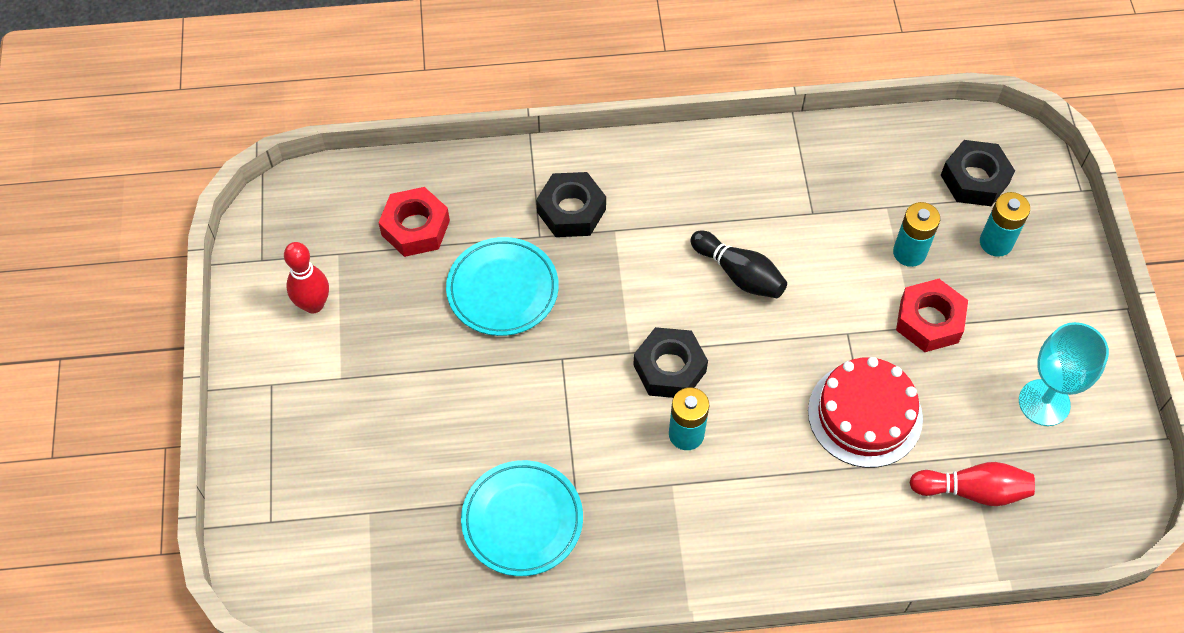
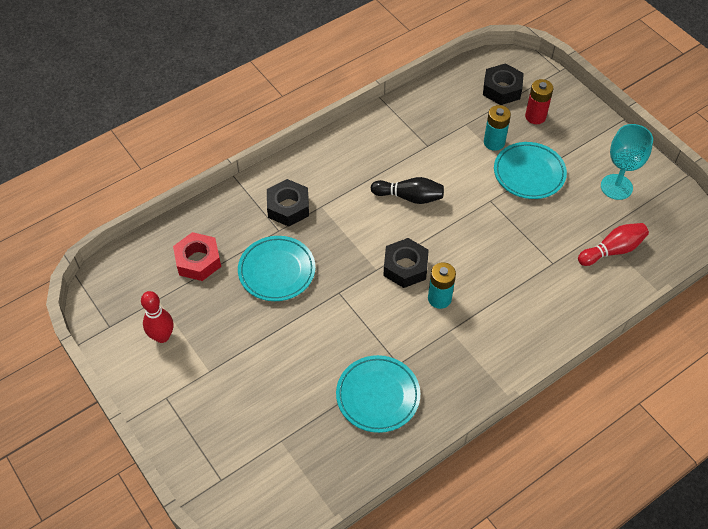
camera: 30 degrees left, 5 degrees down
red cake [808,357,923,468] -> none
red nut [896,279,968,352] -> turquoise plate [494,142,567,199]
turquoise battery [980,192,1030,257] -> red battery [525,79,553,124]

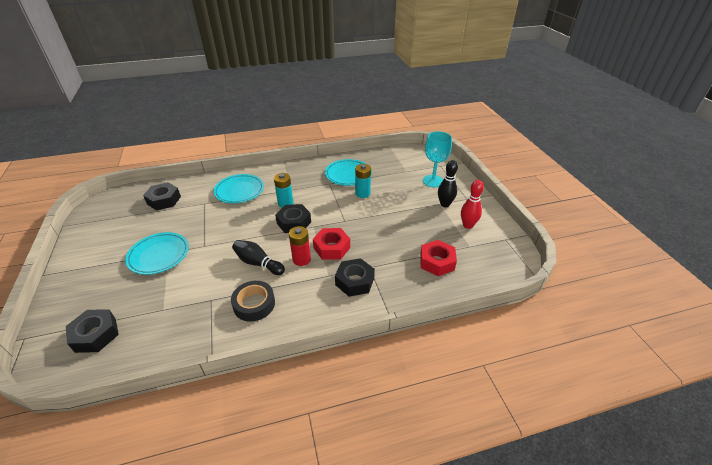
camera: 160 degrees left, 15 degrees down
turquoise plate [238,236,315,301] -> turquoise plate moved to [213,174,264,203]
turquoise battery [484,105,511,151] -> turquoise battery moved to [355,164,371,198]
red battery [525,79,553,124] -> red battery moved to [289,226,311,266]
red bowling pin [578,223,649,266] -> black nut [143,182,181,210]
turquoise goblet [601,124,653,200] -> turquoise goblet moved to [423,131,452,187]
none -> black tape [231,281,275,322]
none -> red nut [313,228,350,260]
none -> black bowling pin [438,160,458,207]

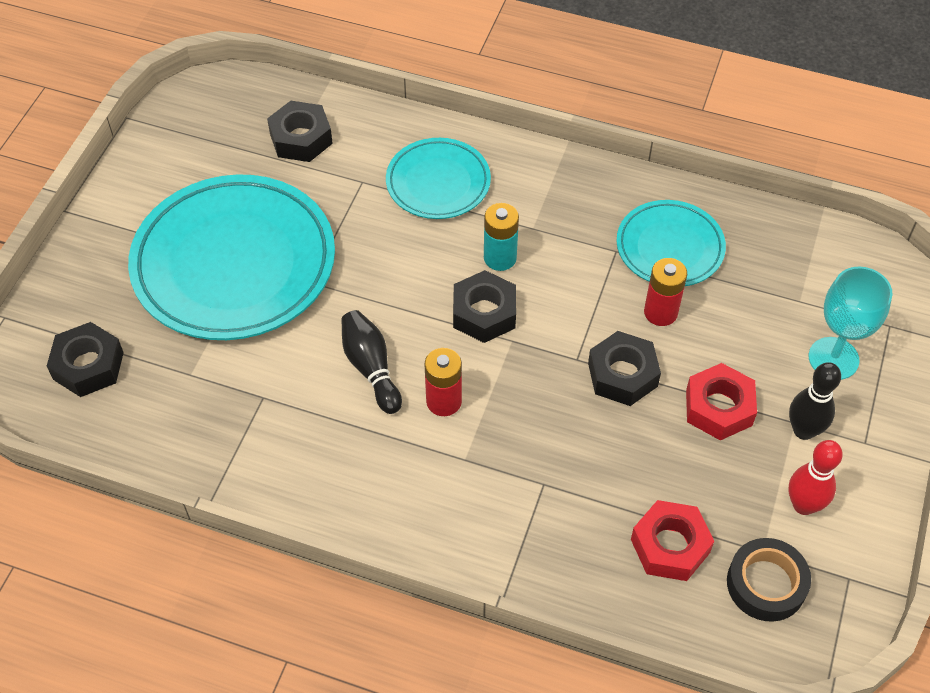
camera: 35 degrees right, 15 degrees up
turquoise plate [125,232,189,275] -> turquoise plate [128,174,335,340], size x1.86
black tape [231,281,275,322] -> black tape moved to [727,538,811,622]
red nut [313,228,350,260] -> red nut moved to [686,363,757,440]
black nut [335,258,375,297] -> black nut moved to [588,331,661,406]
turquoise battery [355,164,371,198] -> red battery [644,258,687,326]

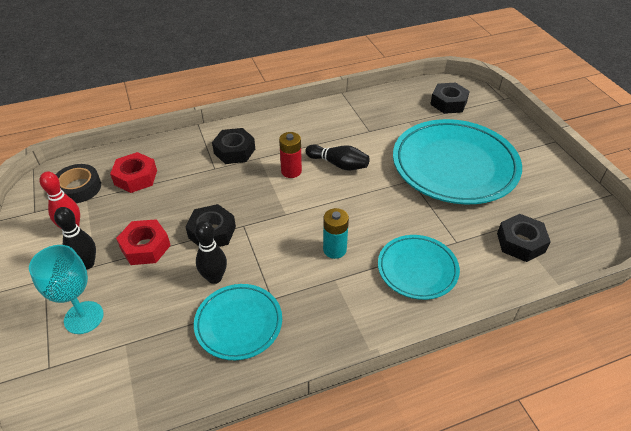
camera: 140 degrees right, 10 degrees down
black nut [453,270,516,343] -> black nut moved to [212,128,255,164]
red battery [644,258,687,326] -> black bowling pin [195,221,227,284]

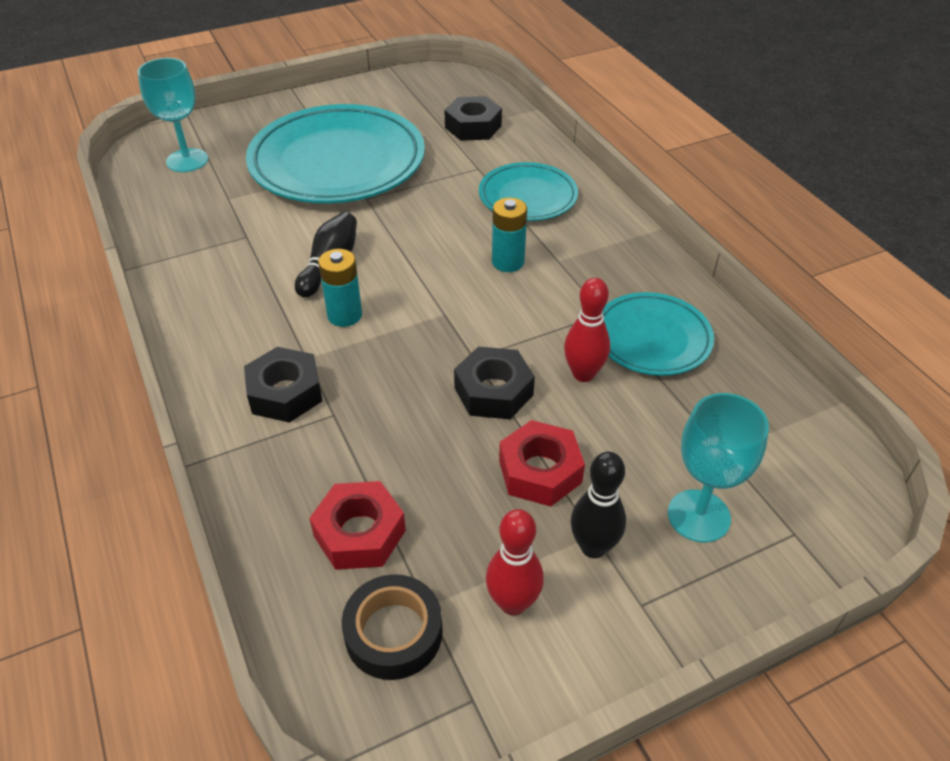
camera: 95 degrees left, 0 degrees up
black bowling pin [195,221,227,284] -> red bowling pin [564,278,610,382]
red battery [279,132,302,178] -> turquoise battery [318,249,362,327]
black nut [430,82,470,114] -> turquoise goblet [137,58,208,172]

